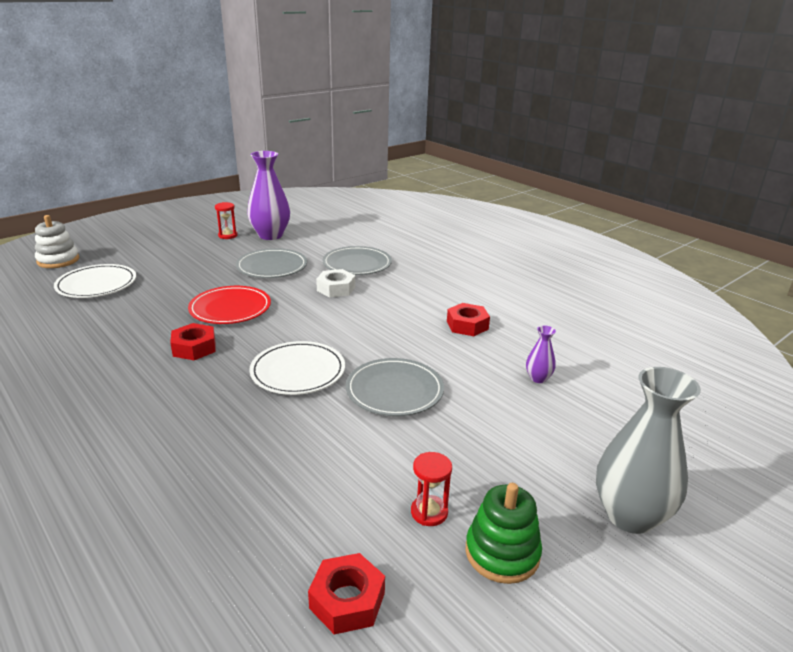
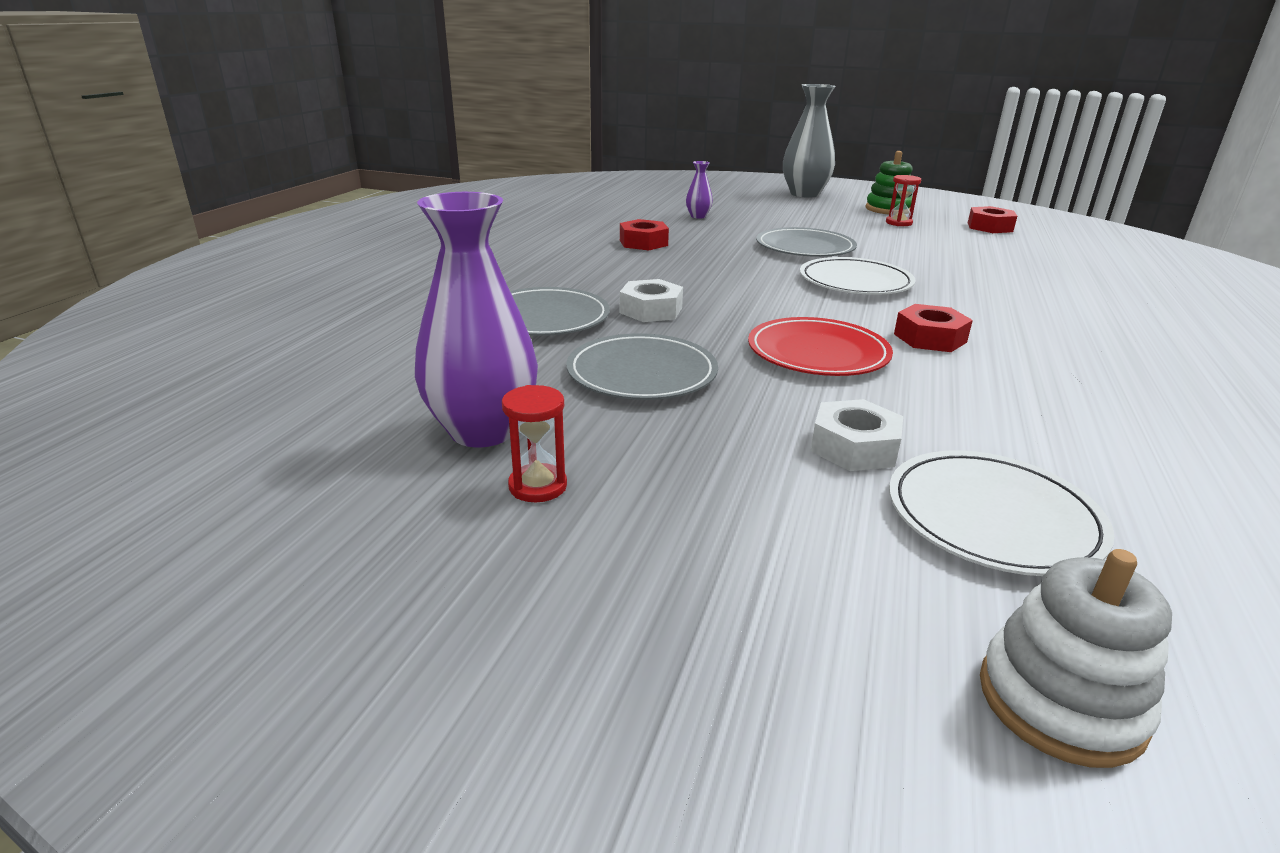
camera: 120 degrees left, 0 degrees up
none -> white nut [811,399,903,471]

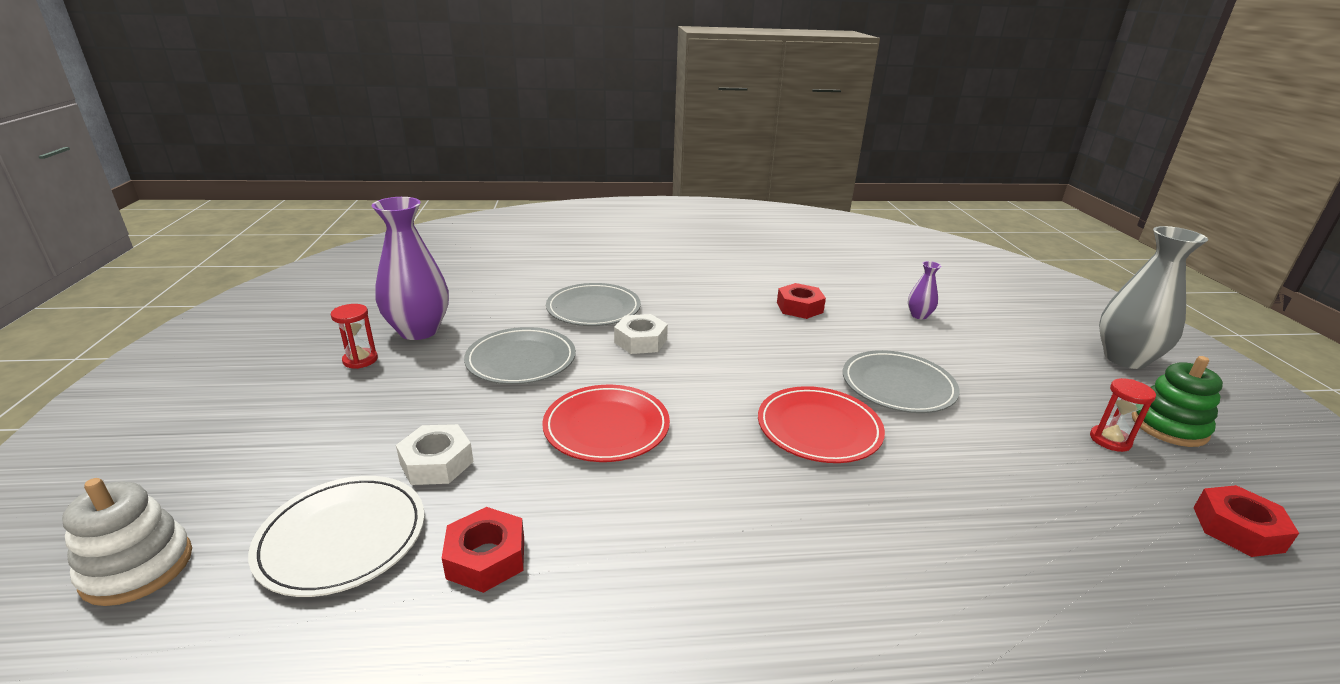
camera: 65 degrees right, 0 degrees up
white plate [800,257,915,295] -> red plate [758,386,885,463]
red nut [894,304,973,352] -> red nut moved to [442,507,524,593]

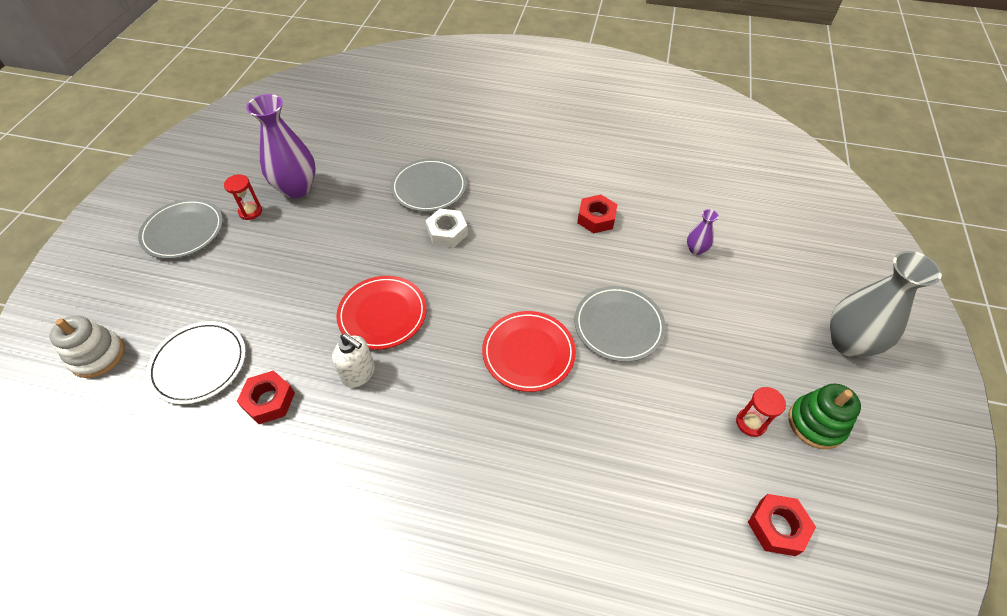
camera: 20 degrees right, 25 degrees up
white nut [396,424,474,485] -> none
grey plate [464,327,576,385] -> grey plate moved to [138,199,223,259]
none -> white soap dispenser [332,334,375,388]

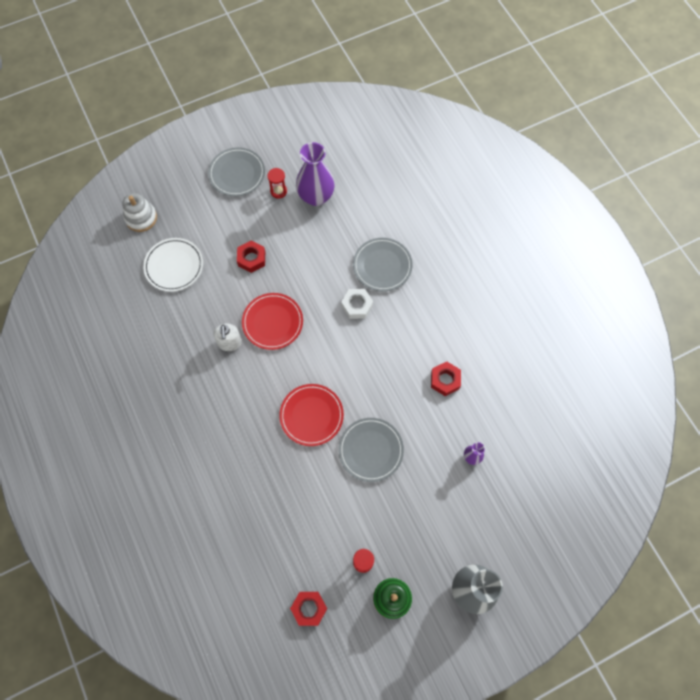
camera: 50 degrees right, 15 degrees up
red nut [237,370,295,424] -> red nut moved to [237,240,265,273]

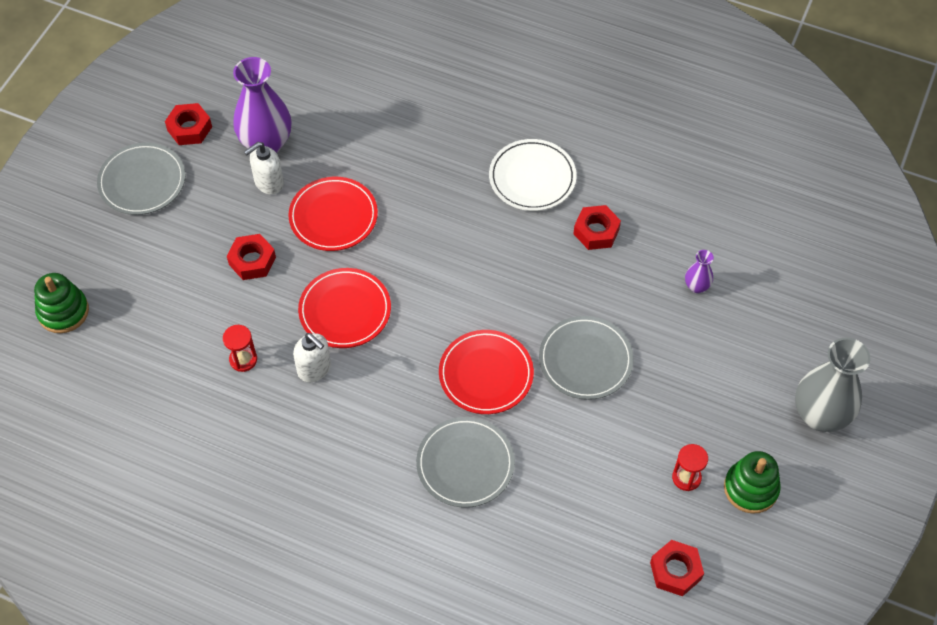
camera: 40 degrees left, 10 degrees down
white stacking toy [122,193,157,232] -> green stacking toy [34,273,89,333]
white plate [143,238,203,292] -> white plate moved to [489,139,577,211]
red hourglass [267,168,287,199] -> red hourglass moved to [223,325,257,372]
white nut [341,289,373,319] -> none
grey plate [353,238,413,292] -> grey plate moved to [416,417,515,508]
none -> red nut [165,103,212,145]
none -> white soap dispenser [244,142,284,195]
none -> red plate [288,177,378,251]

